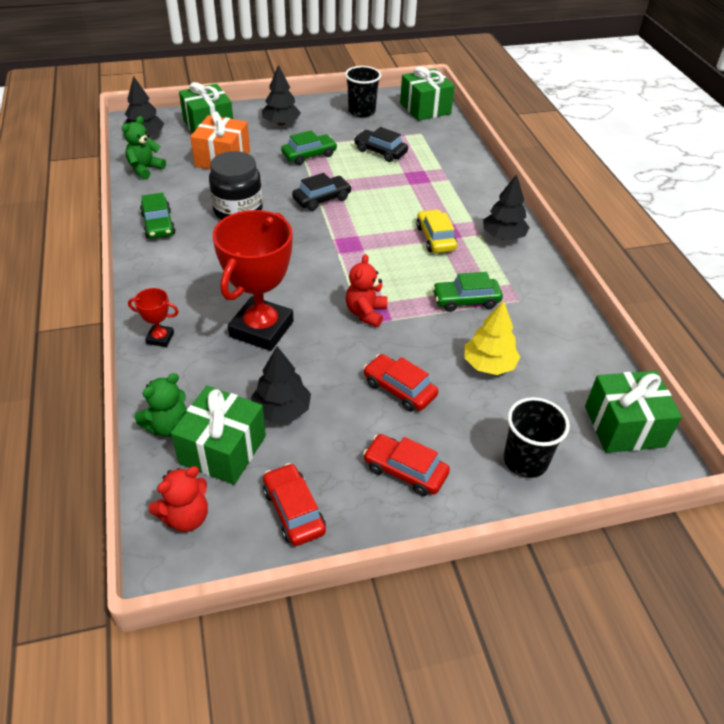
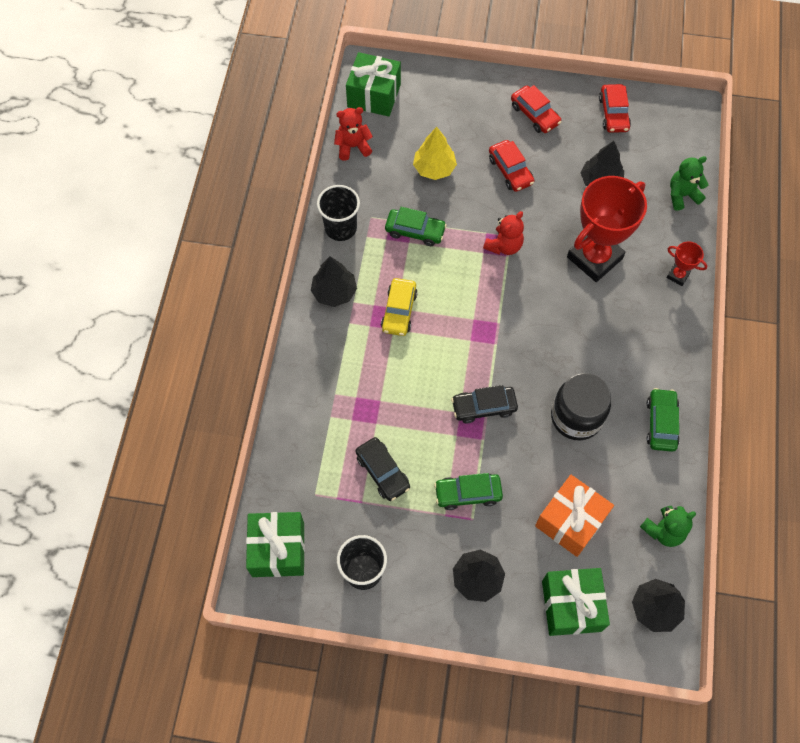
camera: 155 degrees left, 20 degrees up
red teddy bear [149,466,208,532] -> red teddy bear moved to [334,107,373,161]
green gift [171,386,266,485] -> none
black cup [504,397,570,478] -> black cup moved to [317,185,360,241]

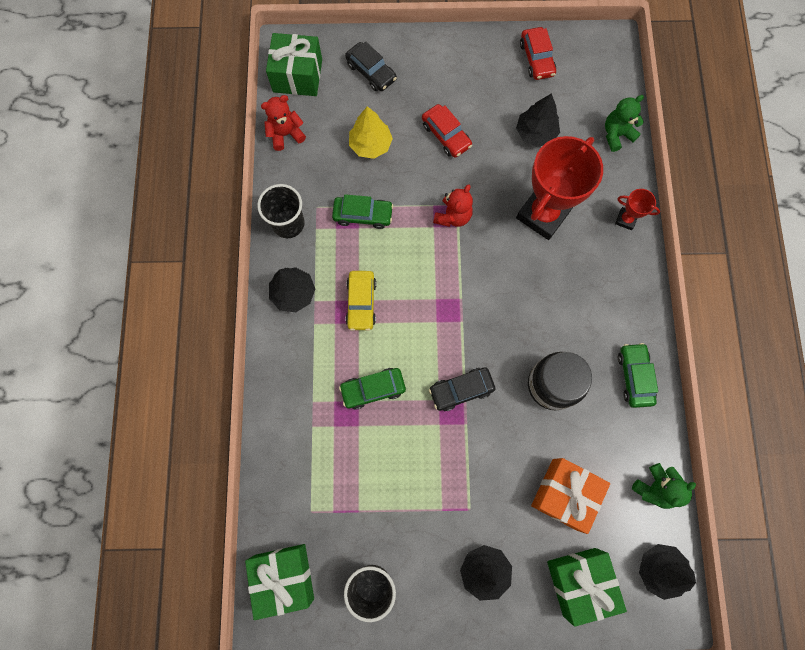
camera: 10 degrees left, 10 degrees up
black car [356,437,410,501] -> black car moved to [345,41,397,91]
green car [434,473,503,510] -> green car moved to [339,368,406,410]
red car [511,85,562,133] -> none

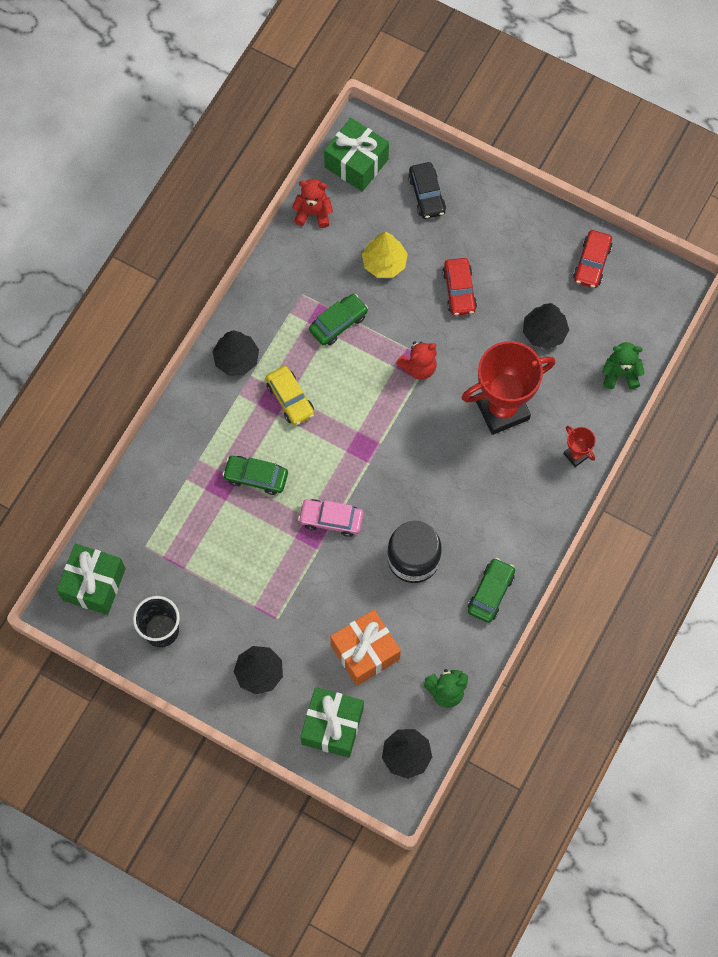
camera: 30 degrees right, 5 degrees down
black cup [257,184,305,238] -> none
green car [332,194,393,229] -> green car turned 75 degrees counterclockwise [309,294,368,346]
yellow car [345,271,376,331] -> yellow car turned 60 degrees counterclockwise [266,366,315,426]
black car [429,367,495,411] -> pink car [298,499,364,537]

